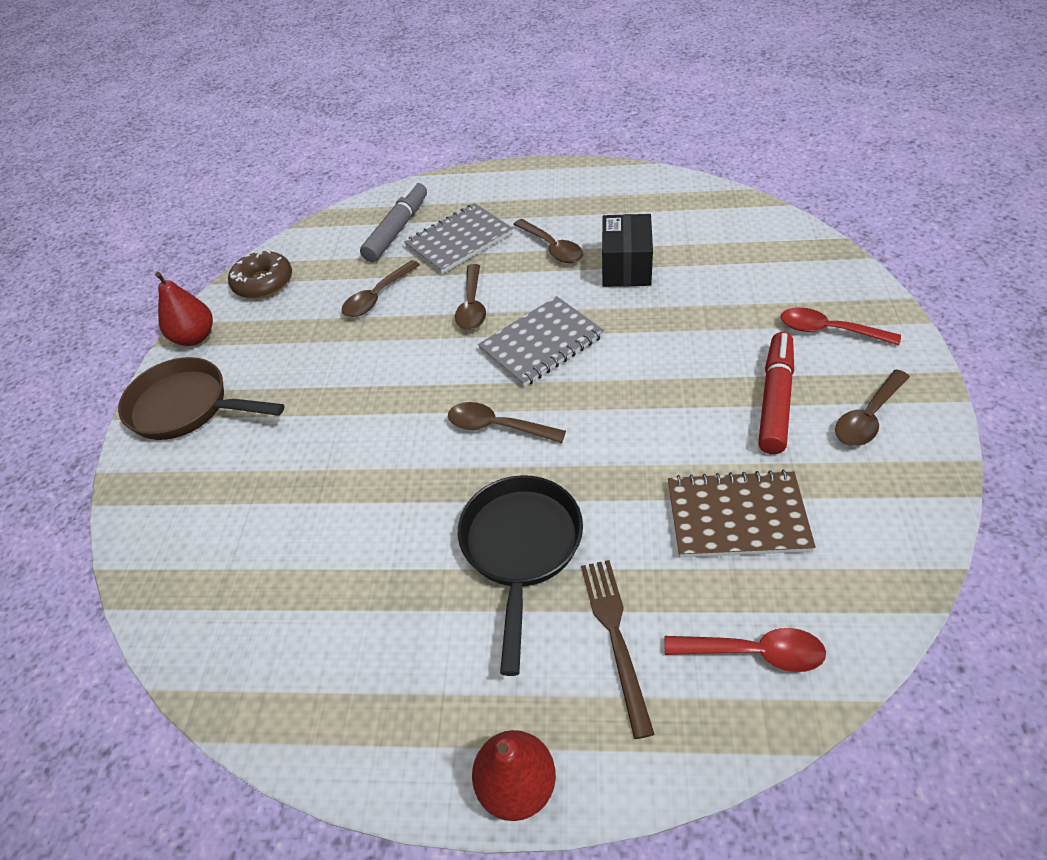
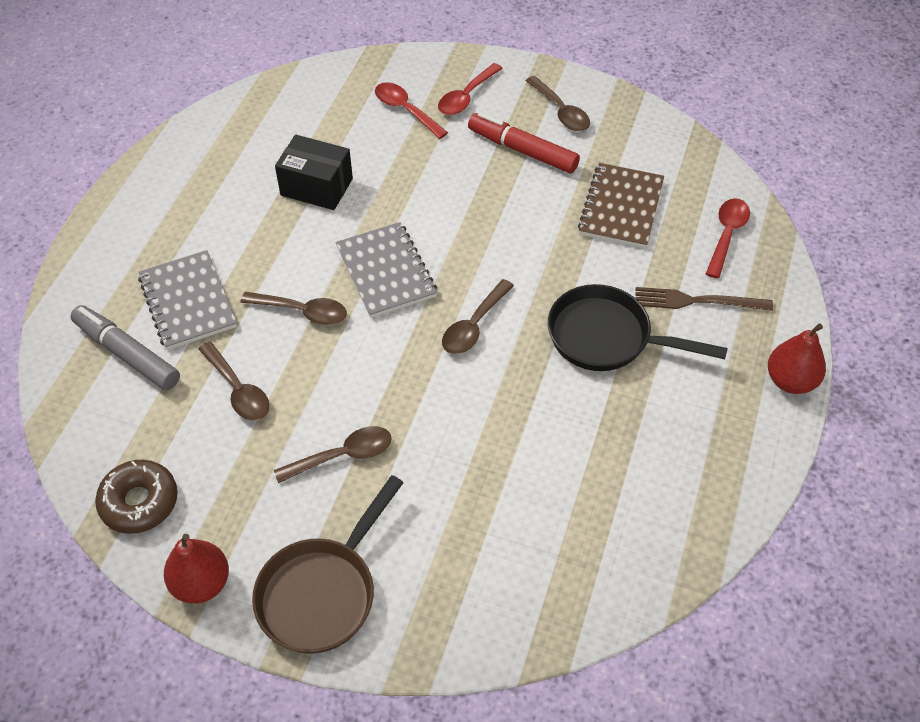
camera: 80 degrees left, 5 degrees up
brown spoon [513,219,583,263] -> brown spoon moved to [274,426,392,483]
none -> red spoon [375,82,448,139]

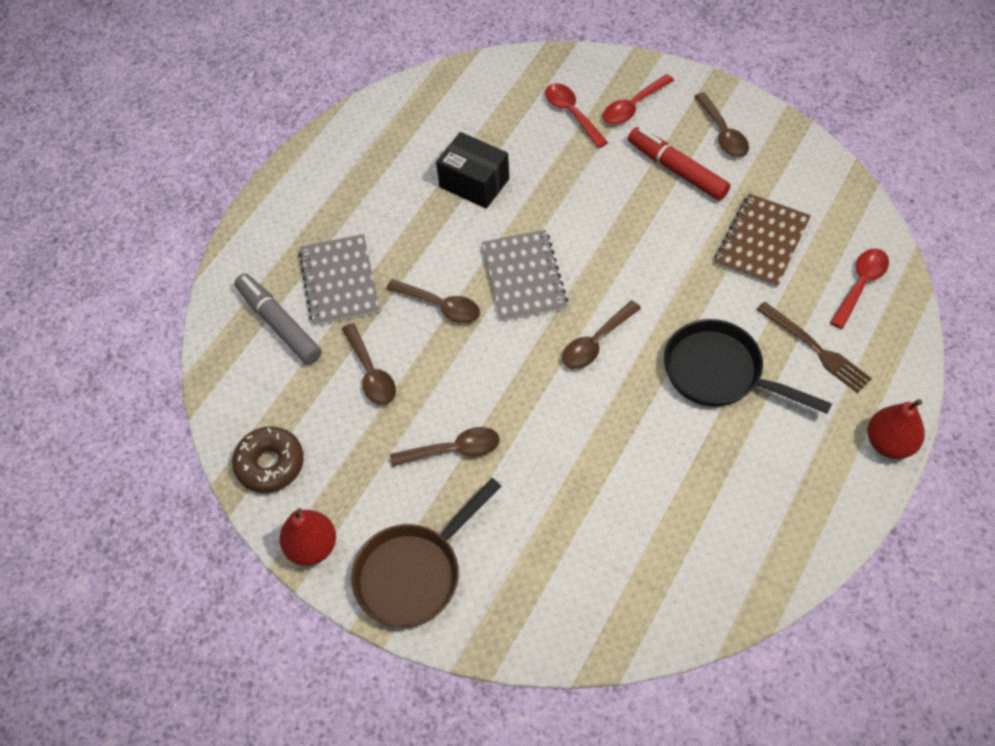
camera: 15 degrees right, 5 degrees up
brown fork [636,287,773,311] -> brown fork turned 150 degrees counterclockwise [757,302,872,393]

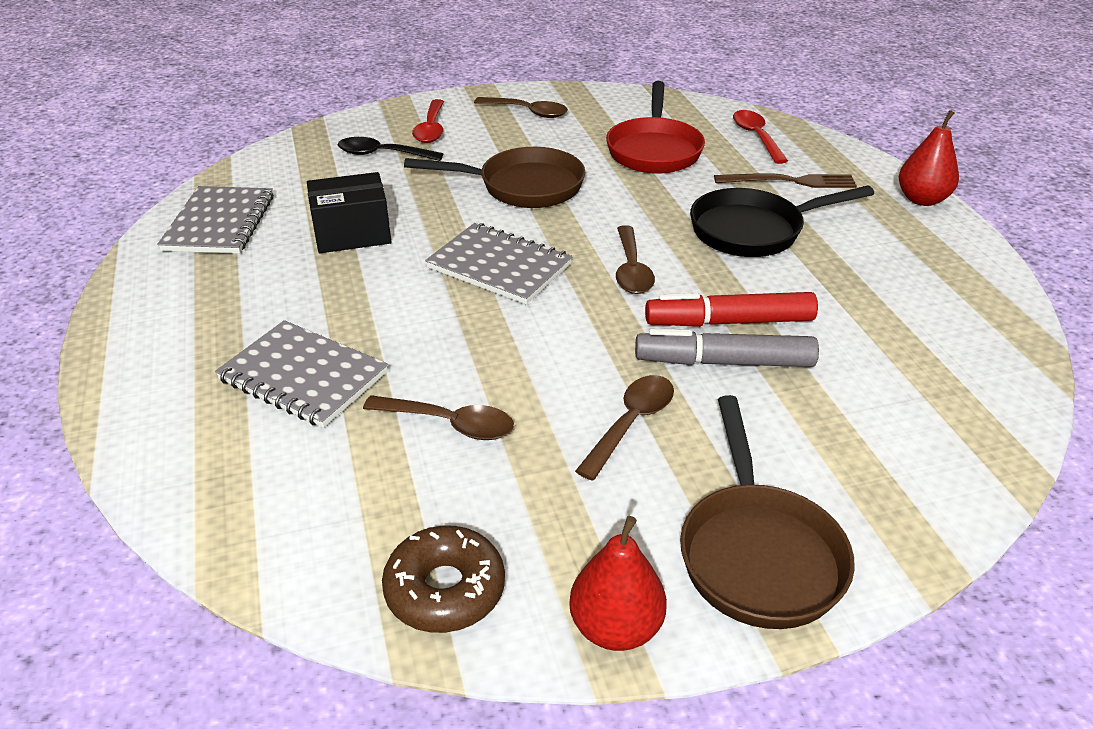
camera: 50 degrees left, 20 degrees down
grey marker [234,273,322,365] -> grey marker moved to [635,329,819,367]
brown spoon [386,279,480,323] -> none
red spoon [545,83,608,148] -> black spoon [338,137,443,161]
red marker [628,127,730,201] -> red marker moved to [645,292,818,327]
brown notebook [715,194,811,288] -> red pan [606,81,705,174]
none -> grey notebook [157,186,274,254]
none -> brown pan [404,147,585,208]

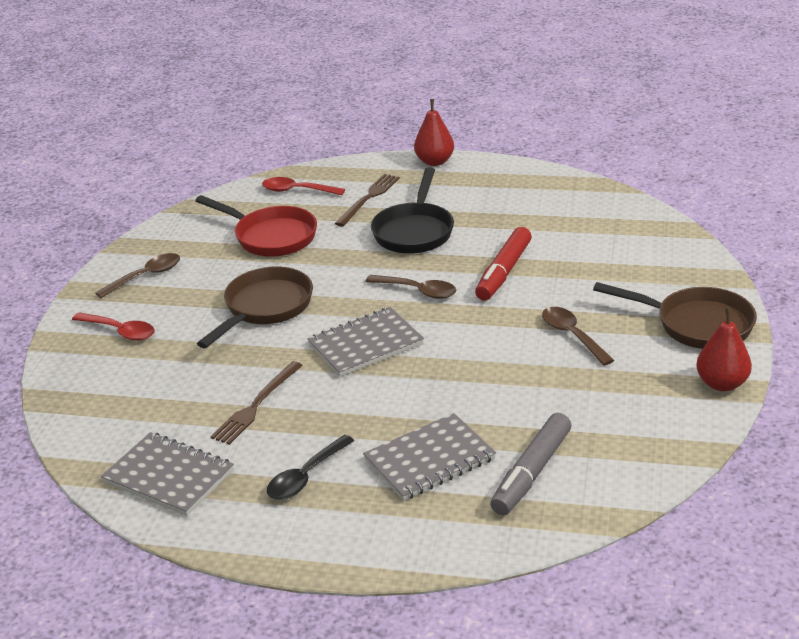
camera: 60 degrees left, 5 degrees down
black box [307,172,391,253] -> brown fork [211,361,303,445]
black spoon [338,137,443,161] -> black spoon moved to [267,435,354,500]
brown spoon [363,395,514,440] -> none
brown donut [382,526,505,633] -> none
grey marker [635,329,819,367] -> grey marker moved to [490,413,571,515]

